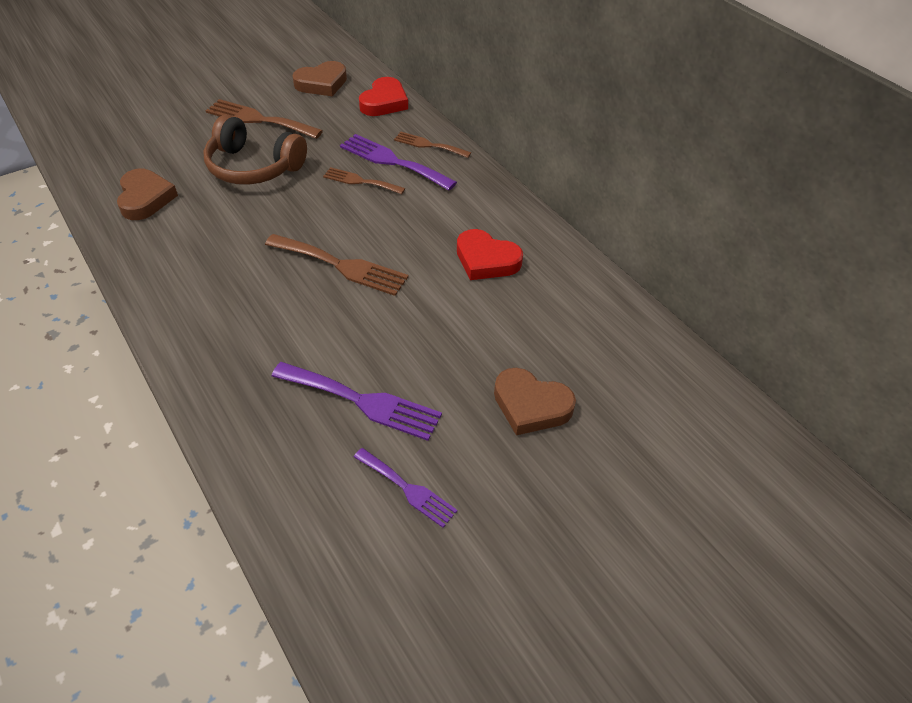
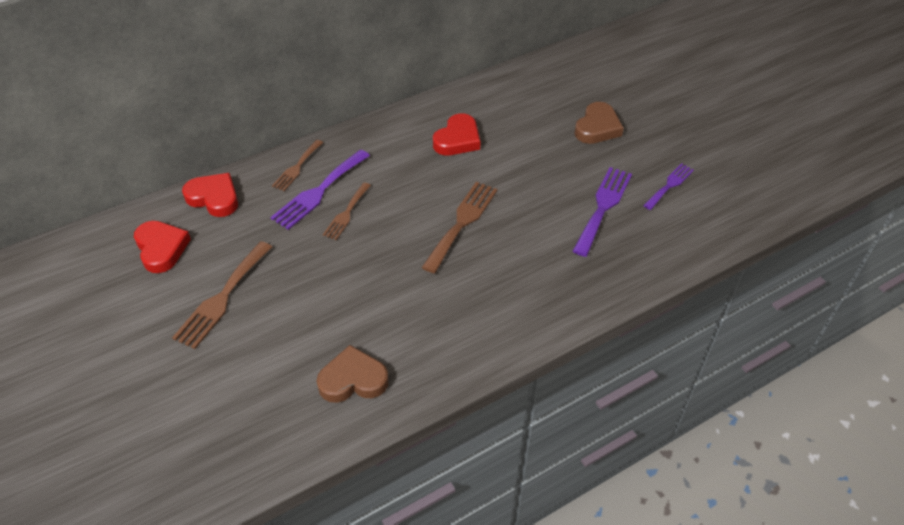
camera: 85 degrees left, 0 degrees up
brown headphones [203,115,307,185] -> none
brown heart [292,61,347,96] -> red heart [134,221,191,273]

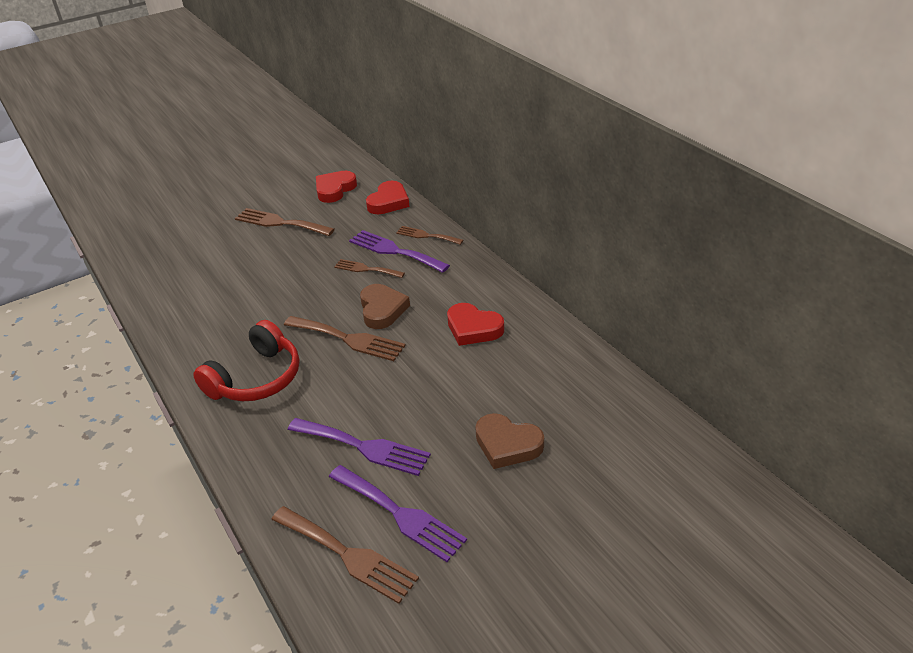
camera: 90 degrees right, 10 degrees down
red heart [134,221,191,273] -> red heart turned 150 degrees clockwise [316,171,357,203]
brown heart [317,345,389,403] -> brown heart moved to [360,284,410,329]
purple fork [643,163,694,210] -> purple fork [329,465,467,562], size x1.61
none -> red headphones [193,320,299,401]
none -> brown fork [271,506,419,604]

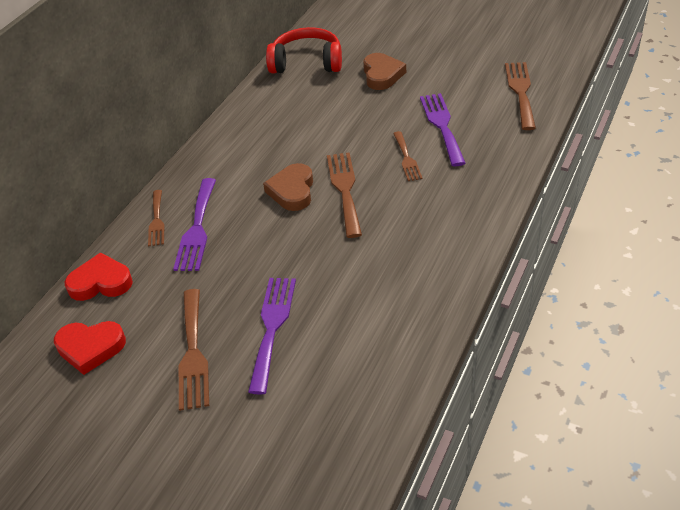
camera: 120 degrees left, 5 degrees up
red headphones [193,320,299,401] -> red headphones moved to [266,27,342,73]
purple fork [329,465,467,562] -> purple fork moved to [248,278,296,395]
brown fork [334,259,405,278] -> brown fork moved to [393,131,423,181]
brown heart [360,284,410,329] -> brown heart turned 45 degrees counterclockwise [263,163,313,211]
red heart [447,303,504,346] -> none

